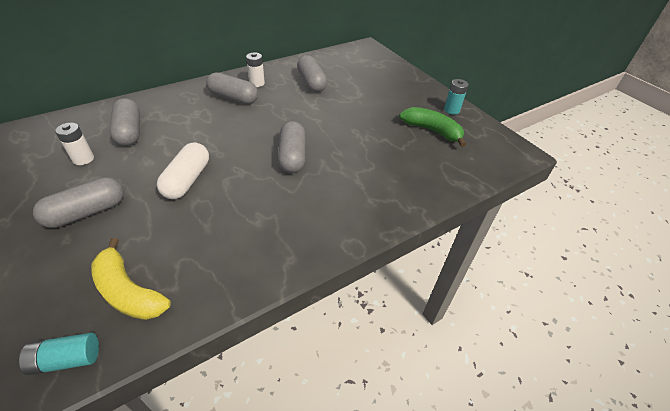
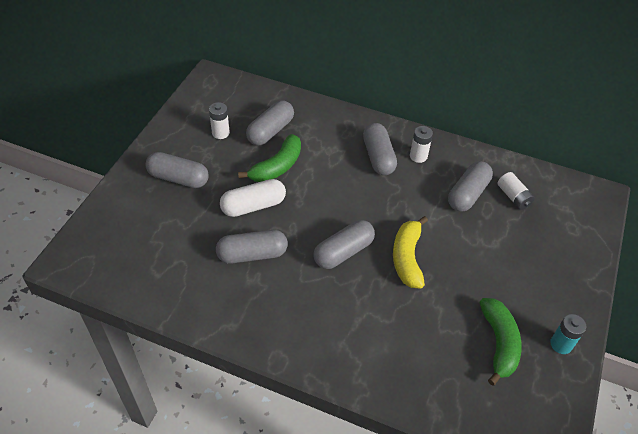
camera: 55 degrees right, 5 degrees up
turquoise battery [19,333,99,375] -> none
yellow banana [91,238,171,320] -> yellow banana moved to [393,216,428,289]
none -> grey capsule [216,230,288,264]
none -> green banana [238,134,301,182]
none -> white battery [498,172,535,210]

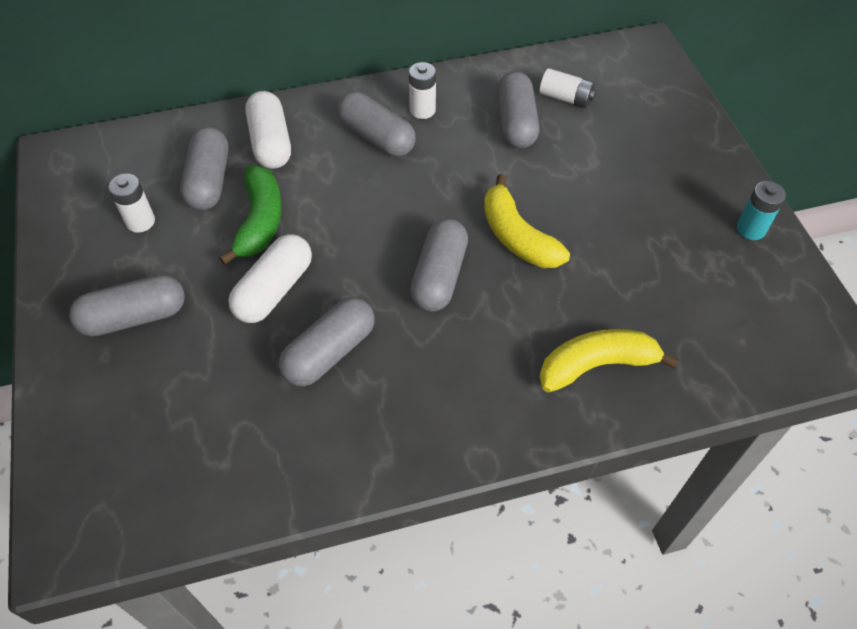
camera: 35 degrees left, 5 degrees up
green banana [479,298,522,386] -> none
none -> white capsule [245,91,291,169]
none -> yellow banana [539,329,679,393]

